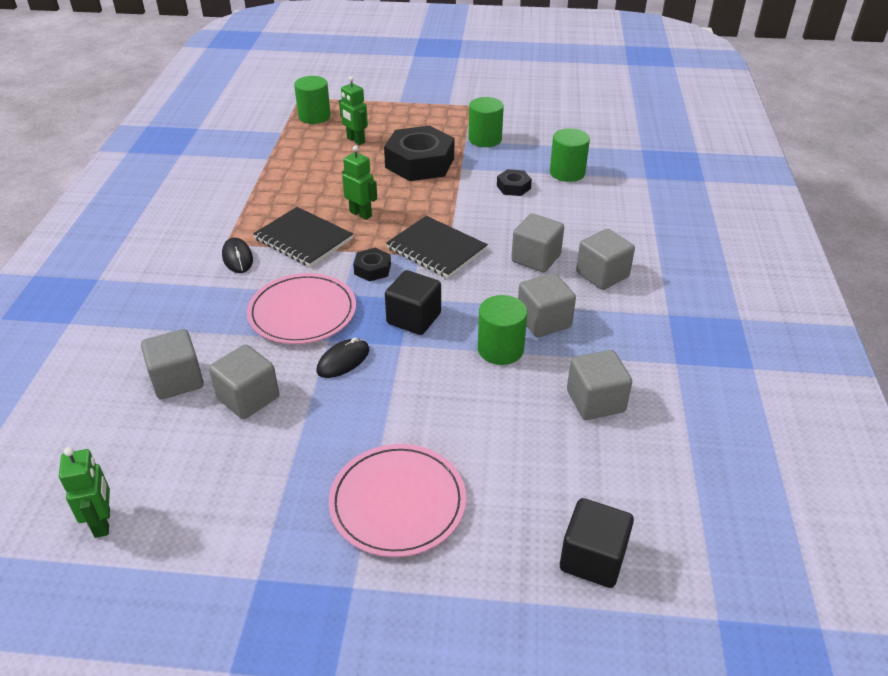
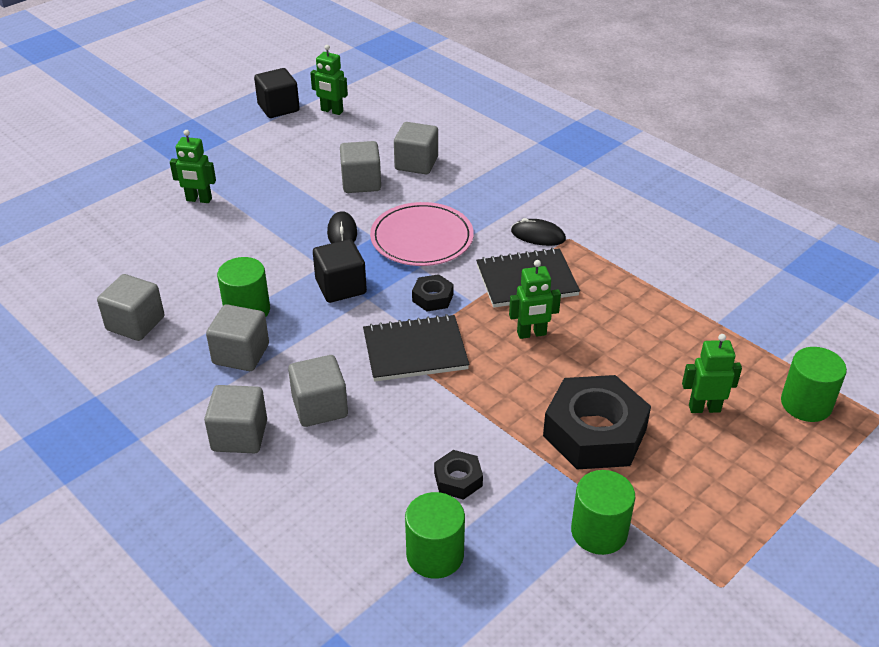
camera: 130 degrees right, 0 degrees up
pink plate [329,444,466,557] -> green robot [170,130,216,203]
black cube [560,498,634,588] -> black cube moved to [254,68,300,118]

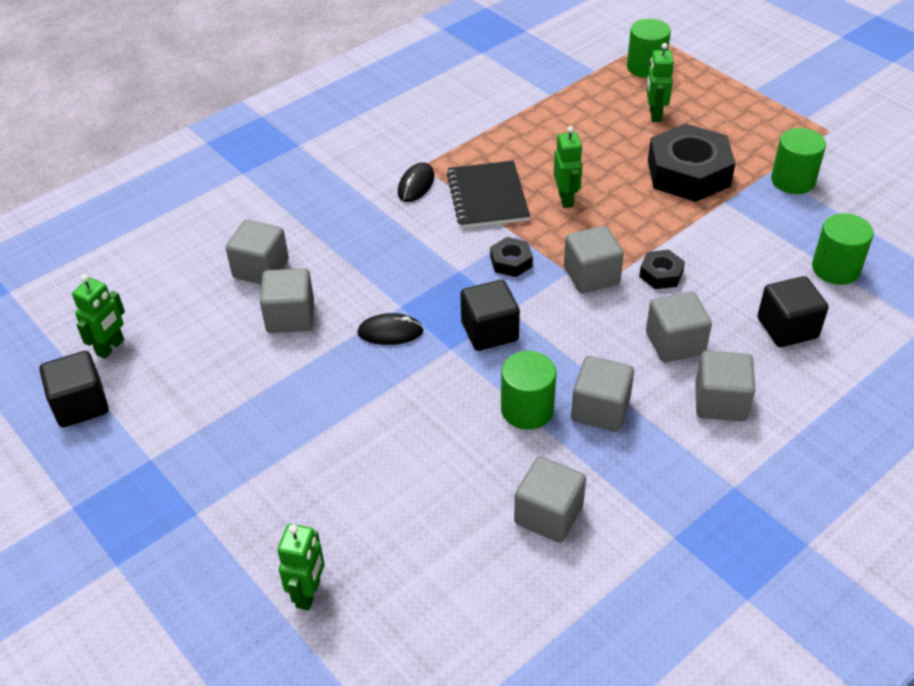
camera: 85 degrees left, 5 degrees up
green robot [170,130,216,203] -> green robot moved to [277,524,325,610]
black notebook [363,314,469,382] -> grey cube [564,226,624,293]
pink plate [370,202,474,266] -> none
black nut [434,450,483,500] -> black nut moved to [639,250,685,289]
none -> black cube [757,276,829,347]

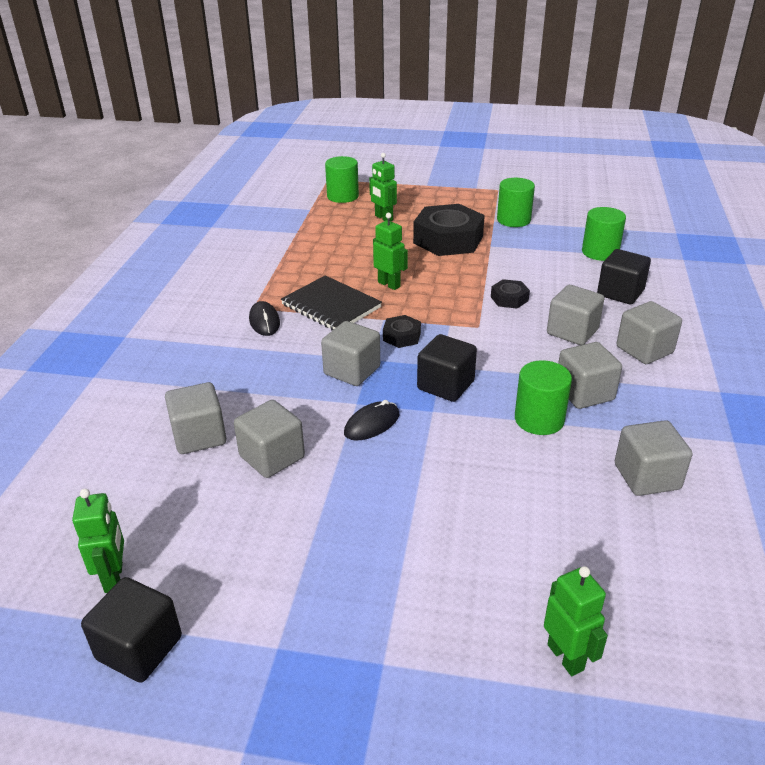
camera: 40 degrees left, 10 degrees down
grey cube [564,226,624,293] -> grey cube moved to [321,321,380,386]

